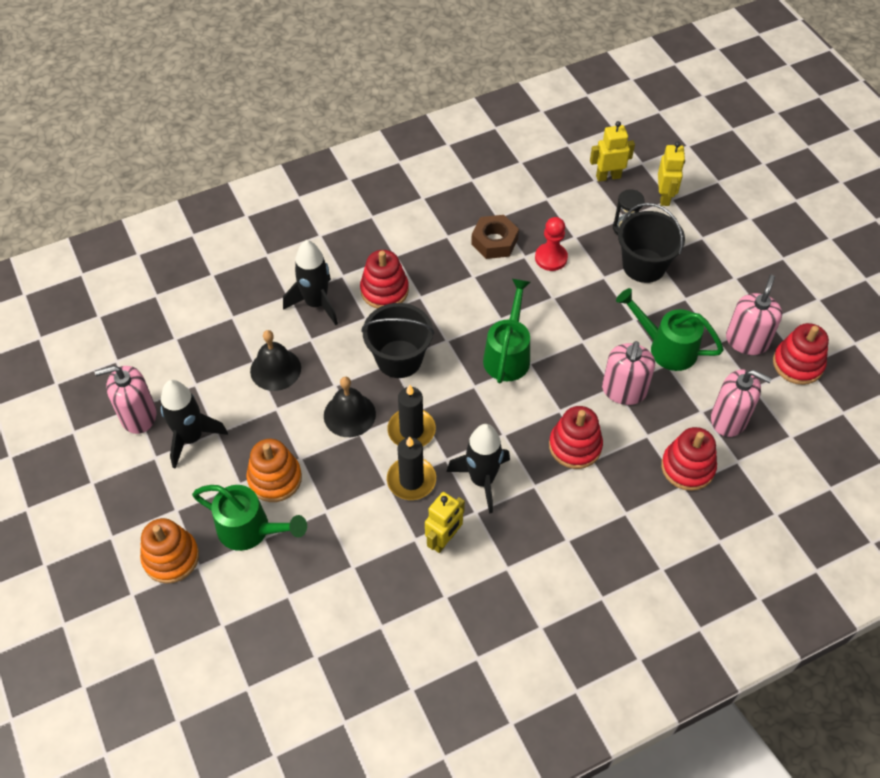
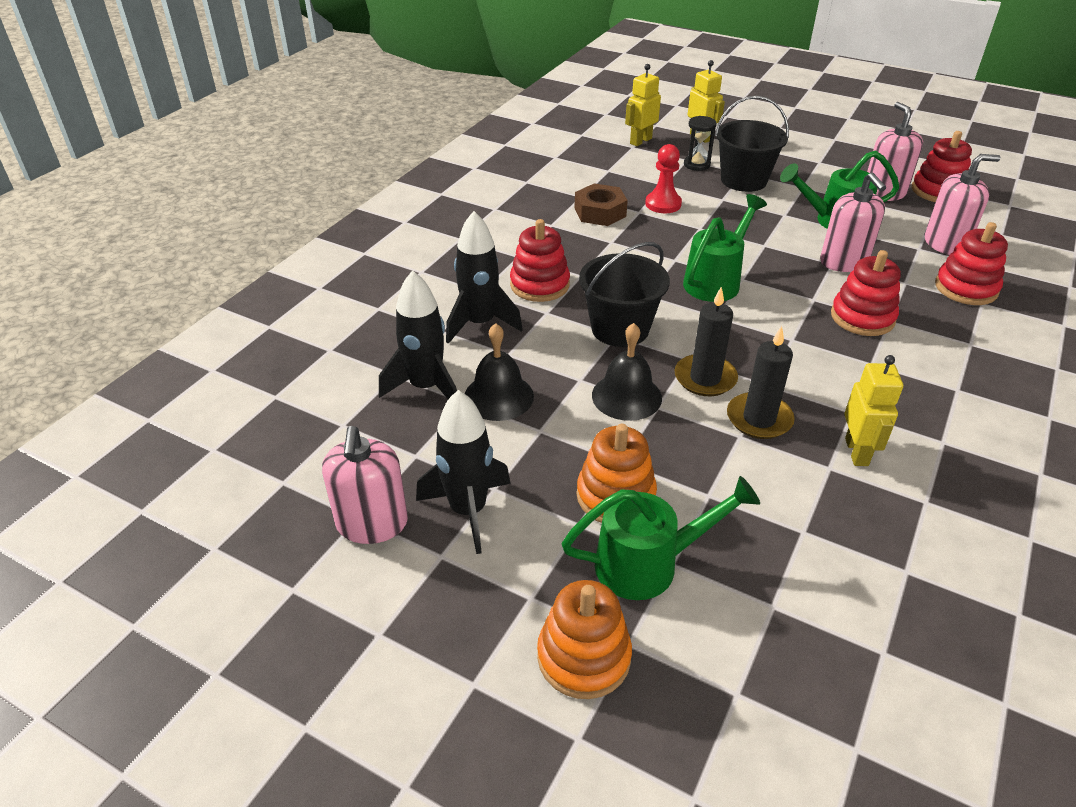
camera: 35 degrees left, 15 degrees down
pink soap dispenser [95,366,157,434] -> pink soap dispenser turned 45 degrees counterclockwise [322,426,408,544]
black rocket [447,424,510,514] -> black rocket moved to [379,270,457,399]
green watering can [483,279,530,383] -> green watering can turned 60 degrees clockwise [683,194,767,302]

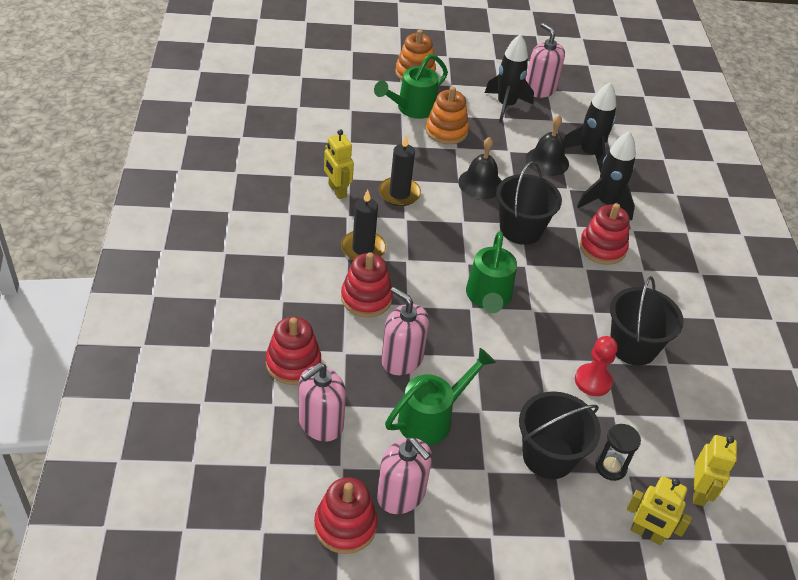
camera: 145 degrees right, 5 degrees up
brown nut [574,183,628,226] -> black bucket [610,276,684,366]
black candle [674,287,738,396] -> black candle moved to [341,190,386,260]

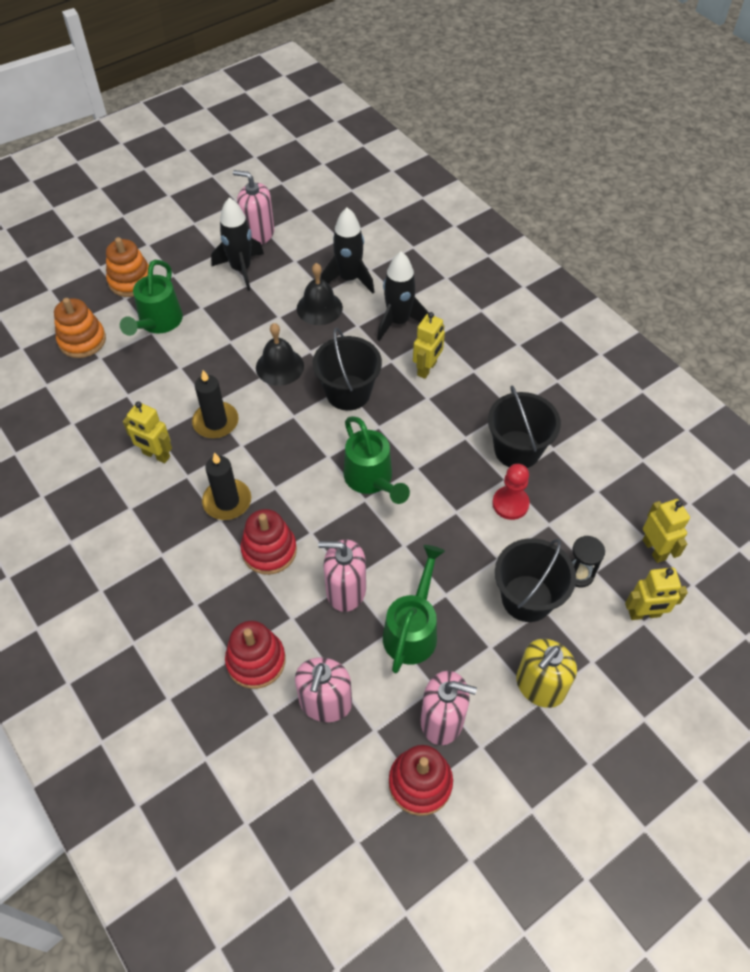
camera: 30 degrees left, 10 degrees up
orange stacking toy [425,87,469,144] -> orange stacking toy moved to [54,298,106,358]
red stacking toy [579,203,629,265] -> yellow robot [413,312,445,379]
none -> yellow soap dispenser [516,639,577,708]

